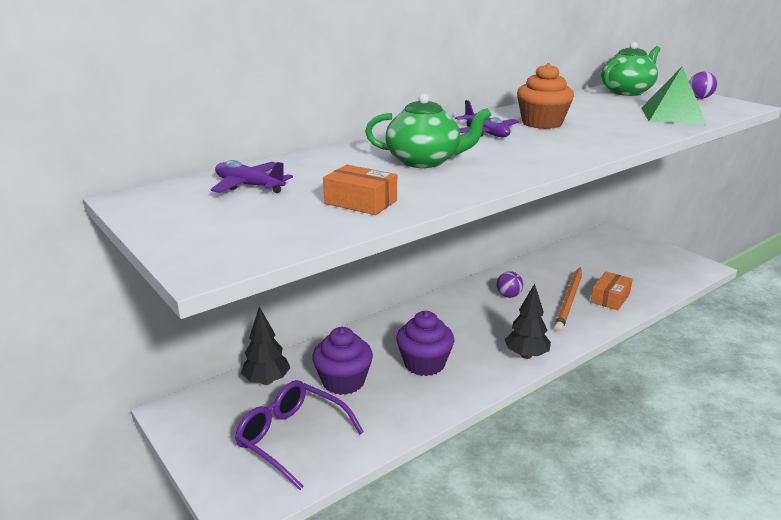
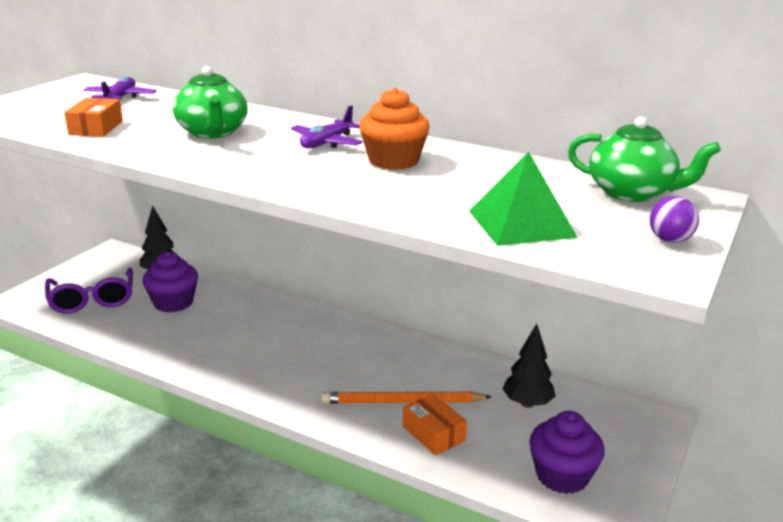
camera: 65 degrees right, 0 degrees up
purple glasses [235,380,364,490] -> purple glasses turned 150 degrees clockwise [45,267,133,314]
purple cupcake [396,311,454,376] -> purple cupcake moved to [529,411,605,494]
purple ball [497,271,523,298] -> none
black tree [505,284,551,359] -> black tree moved to [502,323,556,408]
orange box [591,272,633,310] -> orange box turned 45 degrees clockwise [403,394,467,455]

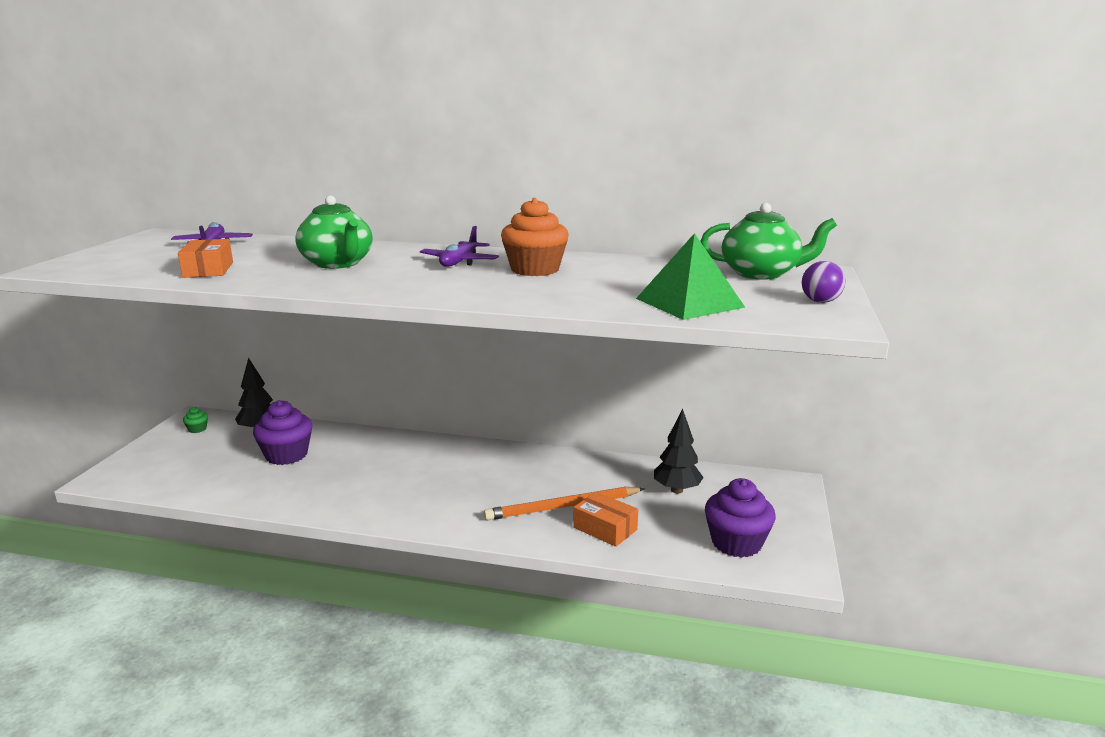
camera: 15 degrees left, 5 degrees down
purple glasses [45,267,133,314] -> none
none -> green cupcake [183,407,208,433]

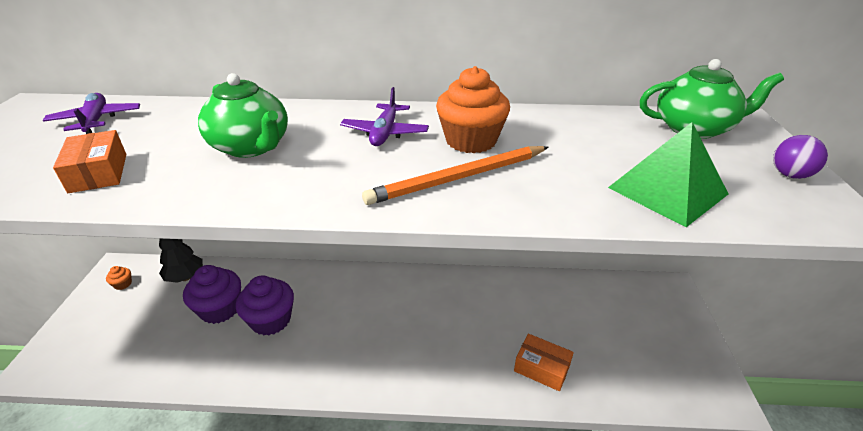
camera: 10 degrees left, 15 degrees up
green cupcake [183,407,208,433] -> orange cupcake [106,266,132,290]
orange pencil [484,487,645,521] -> orange pencil moved to [362,146,548,205]
black tree [654,409,704,493] -> none
purple cupcake [705,478,776,558] -> purple cupcake moved to [236,275,294,335]

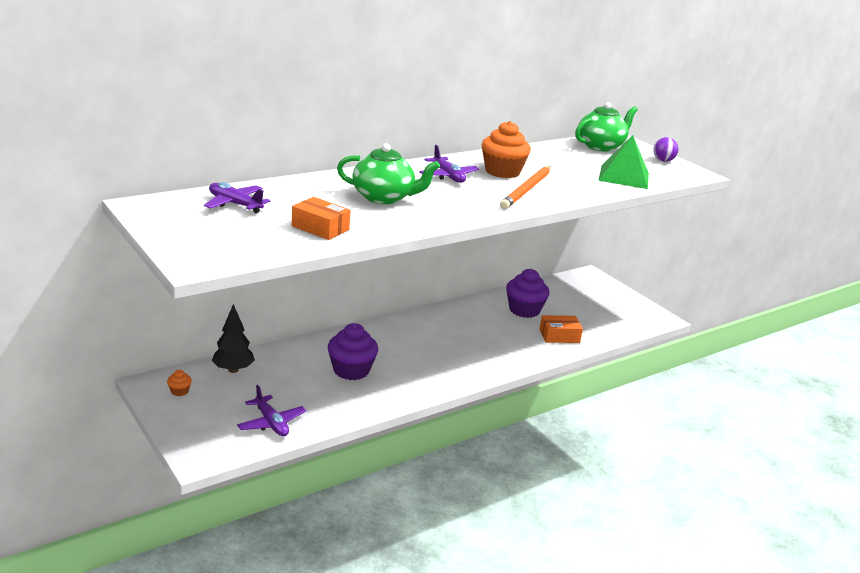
camera: 40 degrees left, 10 degrees down
purple cupcake [183,265,241,324] -> purple cupcake moved to [506,269,549,318]
none -> purple plane [237,385,306,436]

